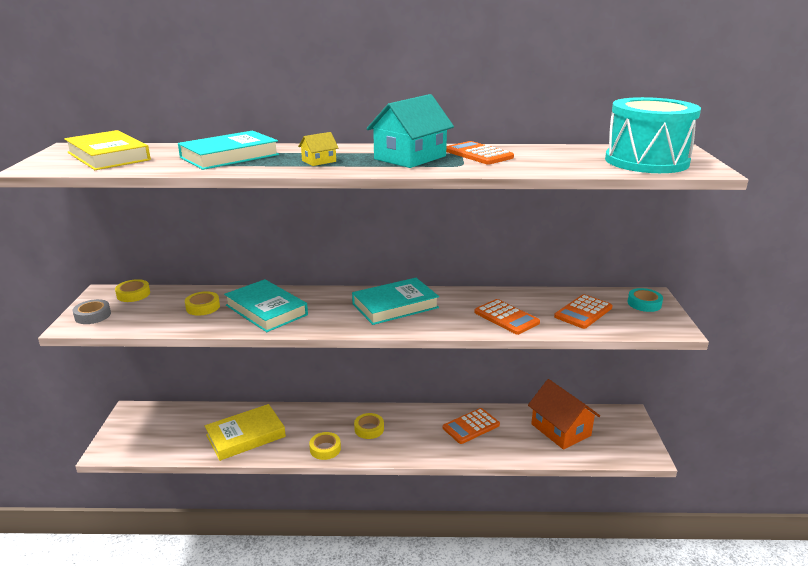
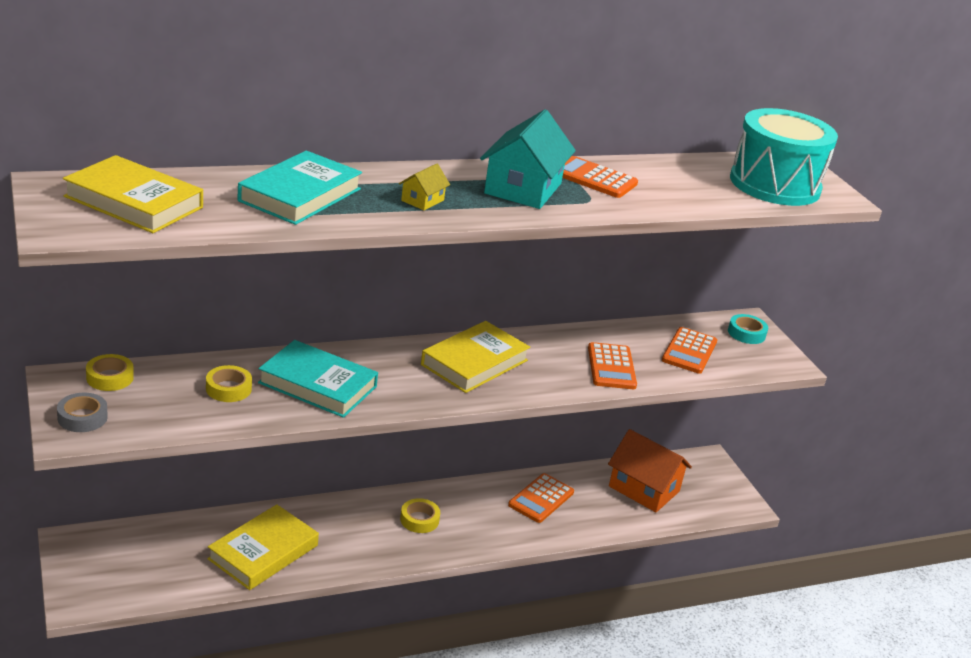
camera: 25 degrees left, 5 degrees up
yellow tape [309,432,341,460] -> none
turquoise book [352,278,439,325] -> yellow book [421,321,530,393]
orange calculator [474,299,540,335] -> orange calculator turned 60 degrees clockwise [588,342,637,389]

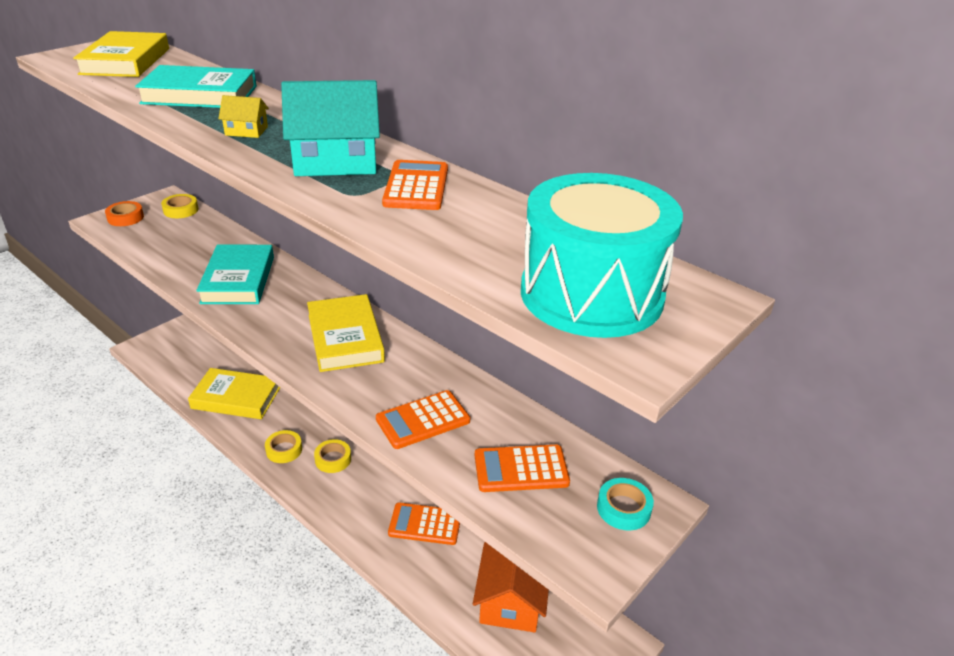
camera: 65 degrees right, 5 degrees up
grey tape [57,393,108,432] -> orange tape [105,201,144,226]
yellow tape [206,365,252,402] -> yellow tape moved to [265,430,302,463]
yellow book [421,321,530,393] -> yellow book turned 60 degrees clockwise [307,294,385,372]

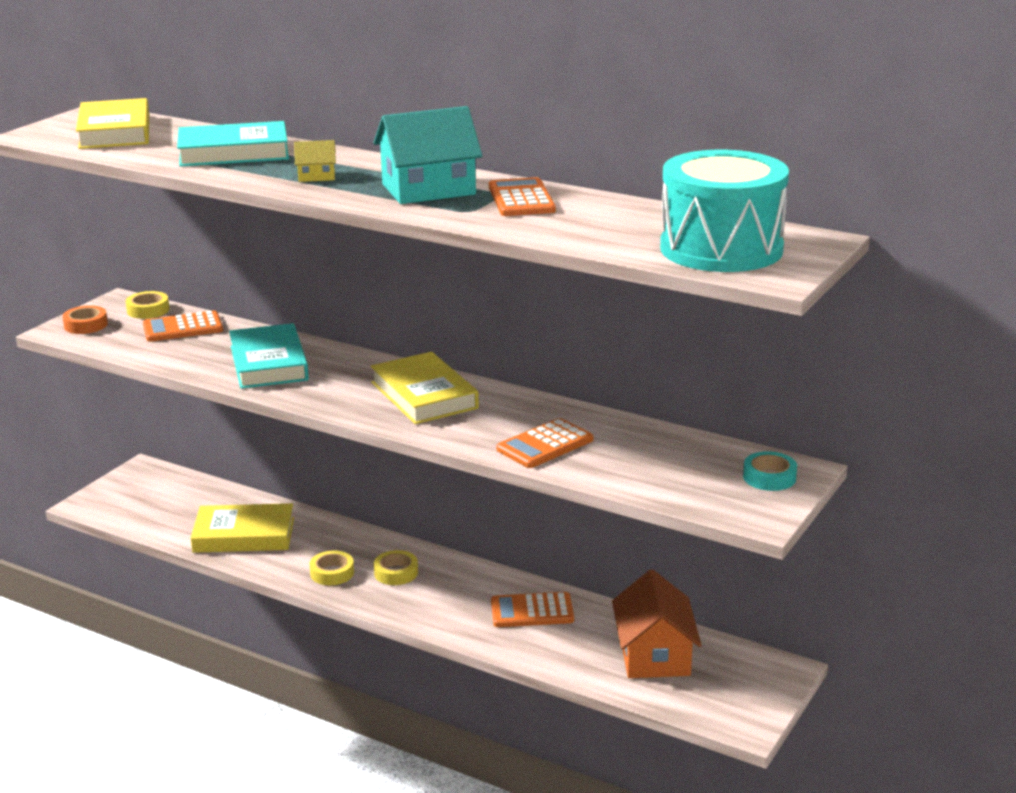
camera: 10 degrees left, 10 degrees down
orange calculator [475,445,570,492] -> orange calculator moved to [143,311,223,342]

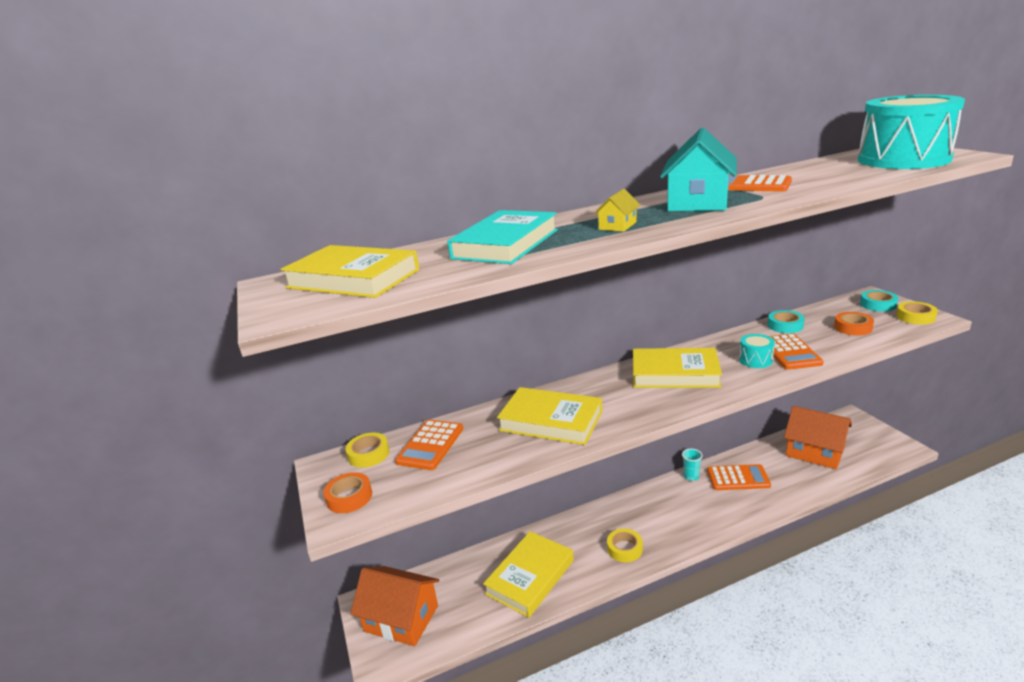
camera: 50 degrees left, 0 degrees up
turquoise book [229,323,309,389] -> yellow book [497,387,602,445]
yellow tape [374,550,418,585] -> yellow tape moved to [896,301,938,325]
orange calculator [491,592,574,627] -> orange calculator turned 120 degrees counterclockwise [707,464,771,490]
none -> orange house [350,566,439,646]
none -> turquoise cup [682,449,703,481]
none -> turquoise drum [739,334,775,368]
none -> turquoise tape [768,310,805,333]
none -> orange tape [834,312,874,336]

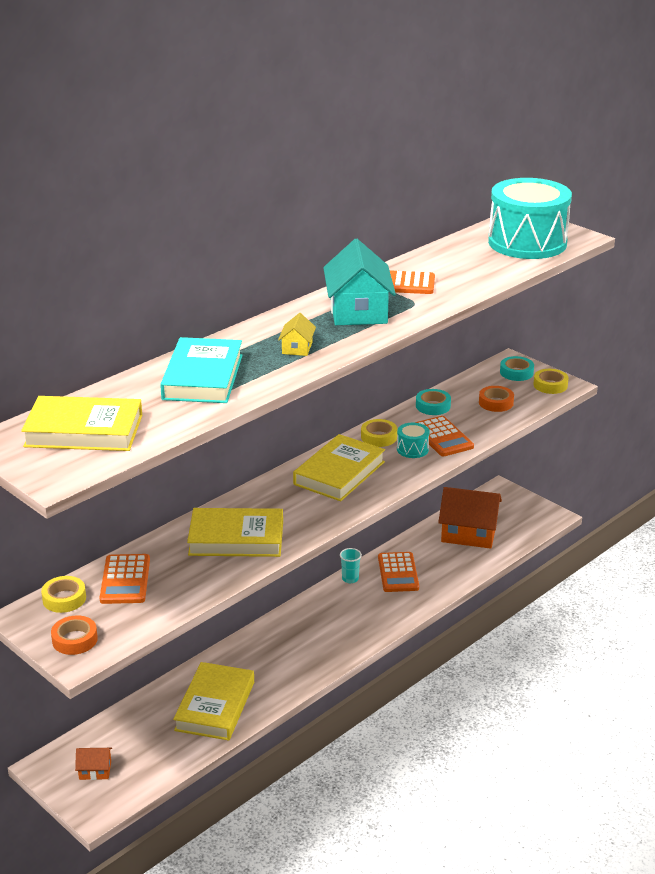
camera: 25 degrees left, 5 degrees up
orange house [350,566,439,646] -> orange house [75,748,112,780], size x0.47
yellow tape [607,529,643,562] -> yellow tape moved to [361,419,397,447]
yellow book [633,348,722,388] -> yellow book turned 45 degrees counterclockwise [293,434,385,501]
orange calculator [707,464,771,490] -> orange calculator turned 105 degrees clockwise [378,552,419,592]

